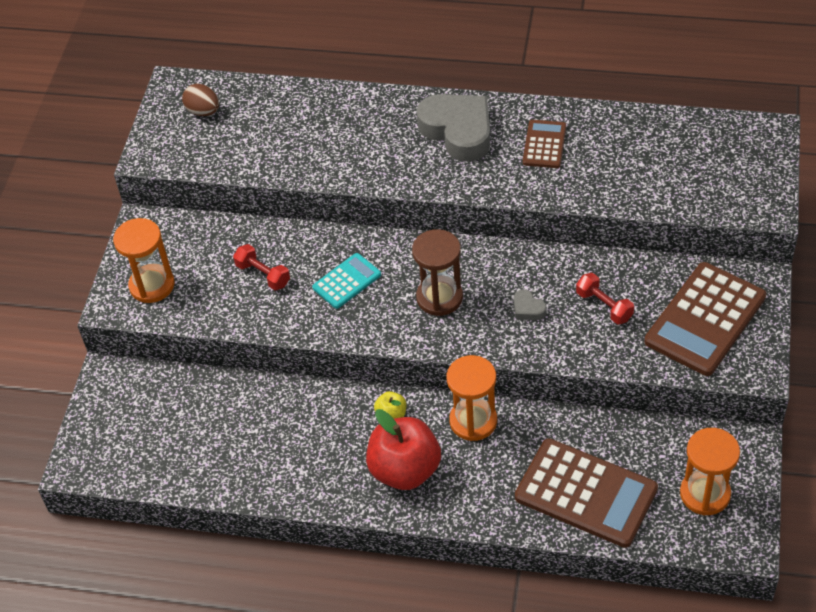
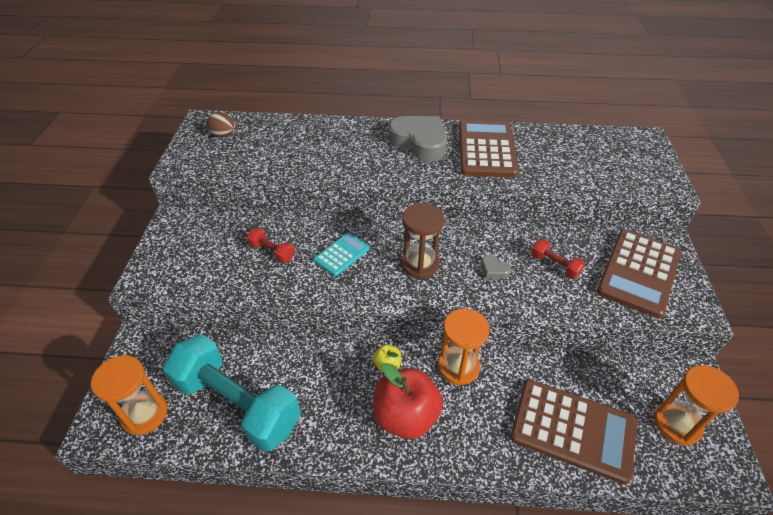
camera: 10 degrees left, 5 degrees down
orange hourglass [113,218,175,303] -> orange hourglass moved to [91,355,167,435]
brown calculator [523,120,566,168] -> brown calculator [459,120,518,178], size x1.88
none -> turquoise dumbbell [163,334,301,452]

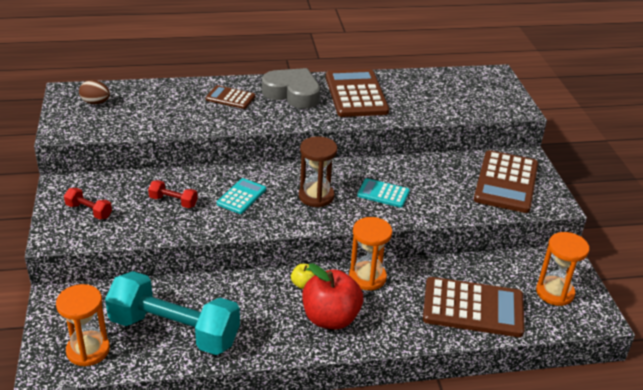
camera: 15 degrees left, 10 degrees down
grey heart [481,254,511,279] -> turquoise calculator [357,178,410,208]
red dumbbell [531,239,585,279] -> red dumbbell moved to [64,188,112,219]
none -> brown calculator [205,85,255,109]

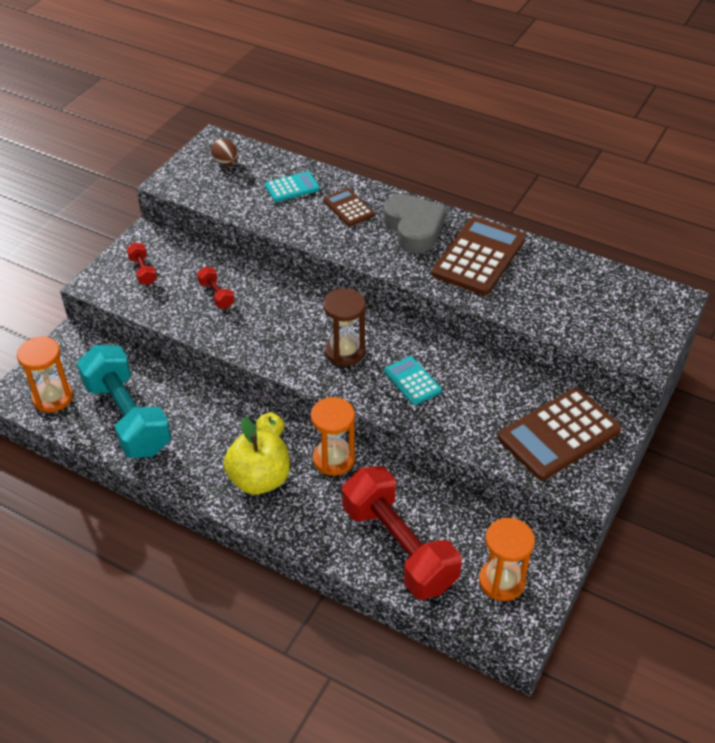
camera: 40 degrees right, 10 degrees up
turquoise calculator [217,178,266,214] -> turquoise calculator moved to [265,171,320,202]
red apple [302,263,363,329] -> yellow apple [224,417,290,495]
brown calculator [423,277,525,337] -> red dumbbell [342,466,462,600]

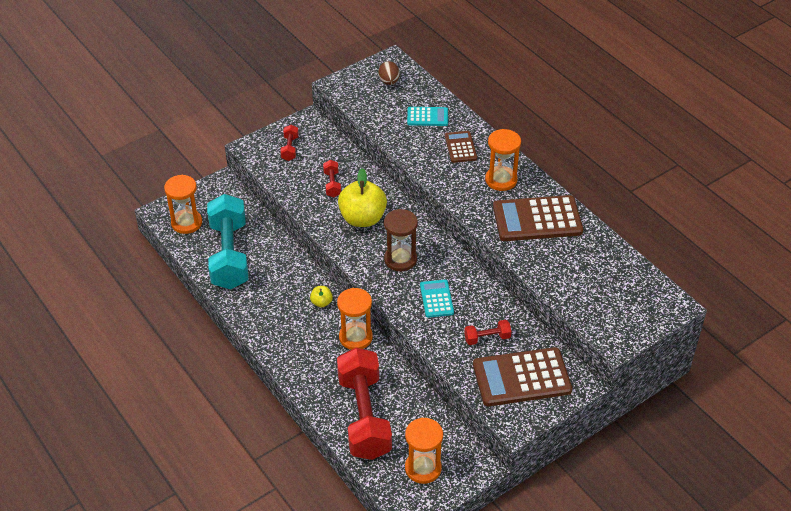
camera: 25 degrees right, 0 degrees up
yellow apple [224,417,290,495] -> yellow apple moved to [338,168,387,227]
grey heart [383,194,446,253] -> orange hourglass [485,129,521,191]
brown calculator [432,217,526,295] -> brown calculator turned 150 degrees counterclockwise [493,195,583,241]
none -> red dumbbell [464,320,511,345]

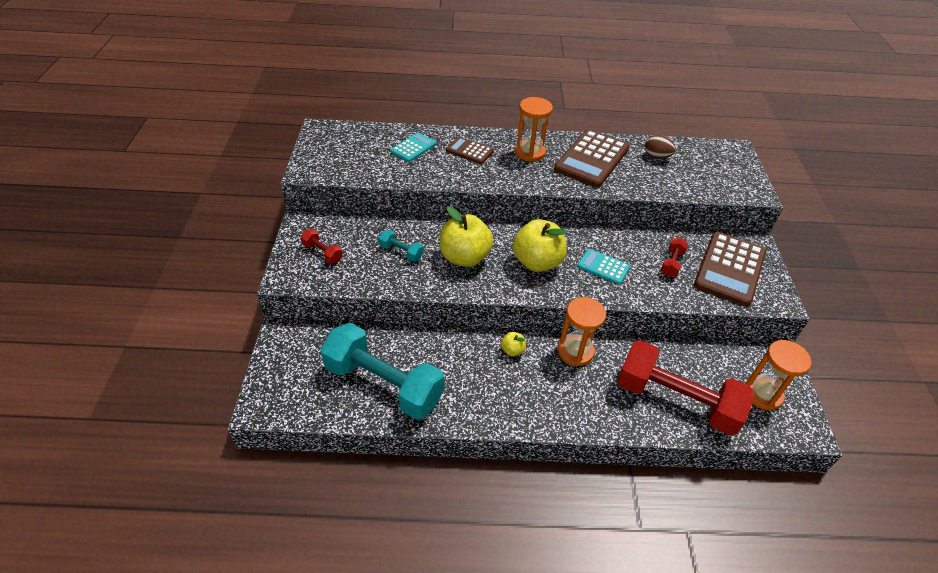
camera: 55 degrees left, 0 degrees up
orange hourglass [164,175,202,234] -> none
red dumbbell [323,160,341,197] -> turquoise dumbbell [379,230,424,262]
brown egg [378,61,400,85] -> brown egg moved to [645,135,676,159]
brown hourglass [384,209,418,271] -> yellow apple [513,219,567,272]

